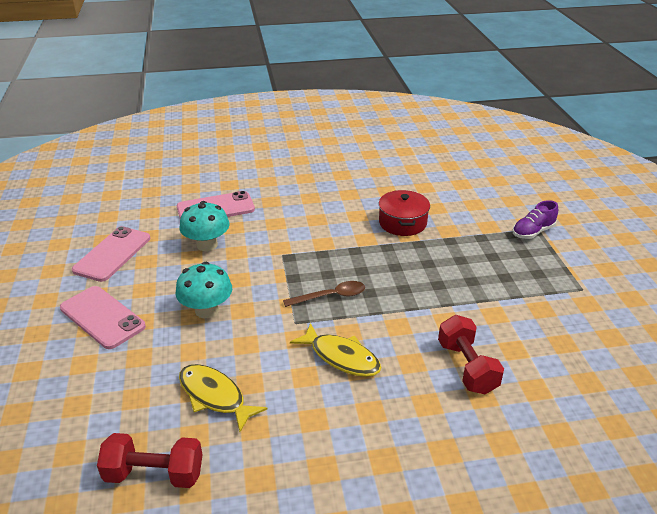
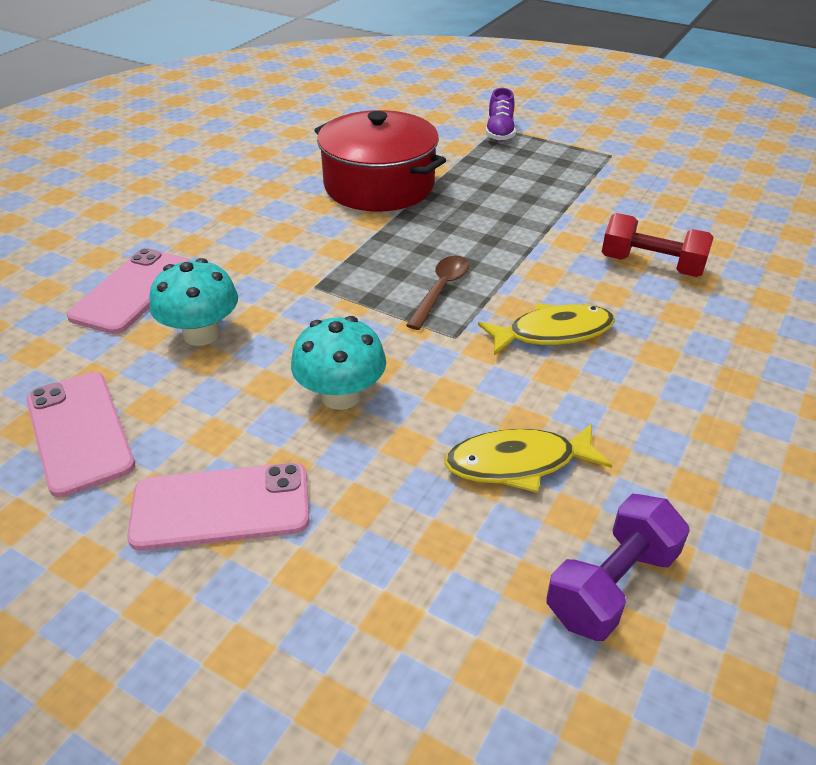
camera: 50 degrees left, 5 degrees up
red dumbbell [97,433,202,488] -> purple dumbbell [547,494,690,641]
red pot [379,190,430,236] -> red pot [314,110,446,211], size x1.64

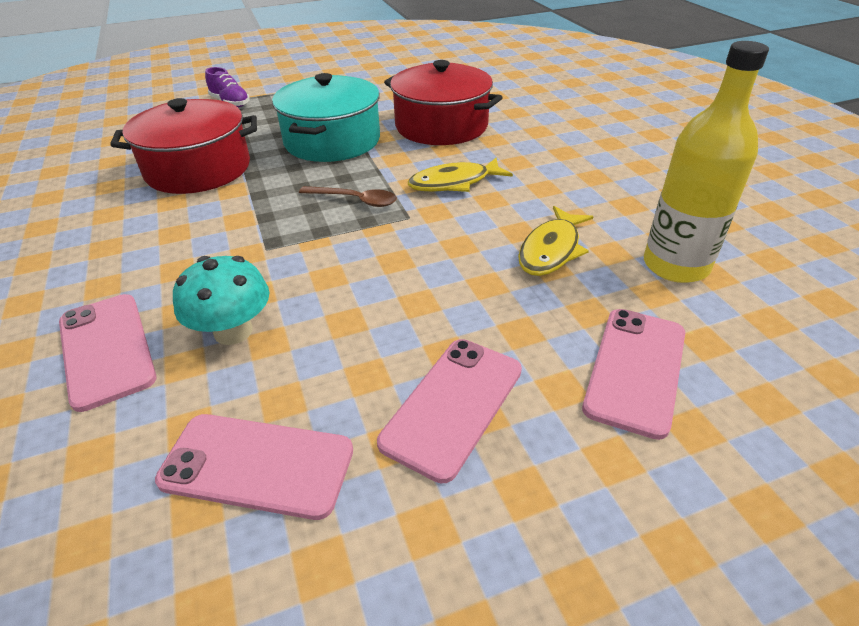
camera: 50 degrees left, 0 degrees up
turquoise mushroom [291,316,386,410] -> none
brown spoon [406,256,469,330] -> brown spoon turned 135 degrees clockwise [299,186,397,207]
yellow fish [478,303,615,355] -> yellow fish turned 135 degrees counterclockwise [408,158,513,192]
purple dumbbell [547,494,690,641] -> yellow bottle [644,41,769,283]
red dumbbell [602,213,714,277] -> red pot [384,60,503,145]
none -> turquoise pot [272,73,380,162]
none -> pink phone [582,309,685,440]

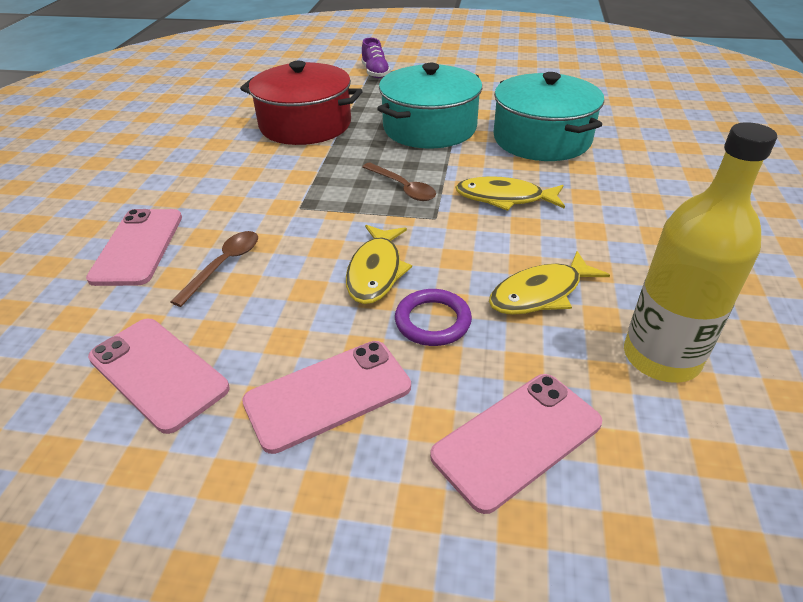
camera: 30 degrees right, 0 degrees up
turquoise mushroom [173,256,269,345] -> brown spoon [170,231,258,307]
red pot [384,60,503,145] -> turquoise pot [493,72,604,161]
none -> yellow fish [346,225,412,304]
none -> purple ring [395,289,472,346]

